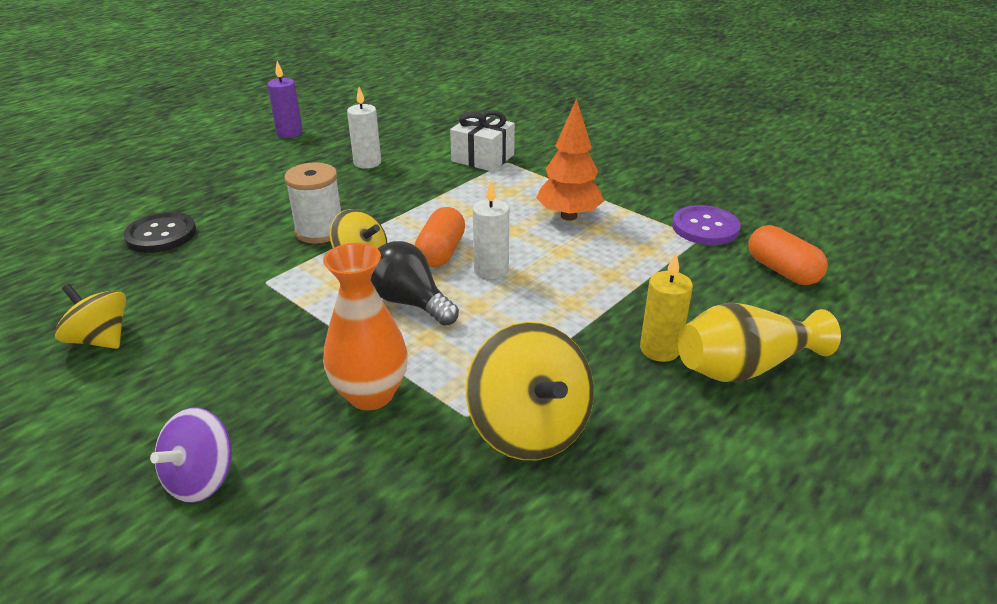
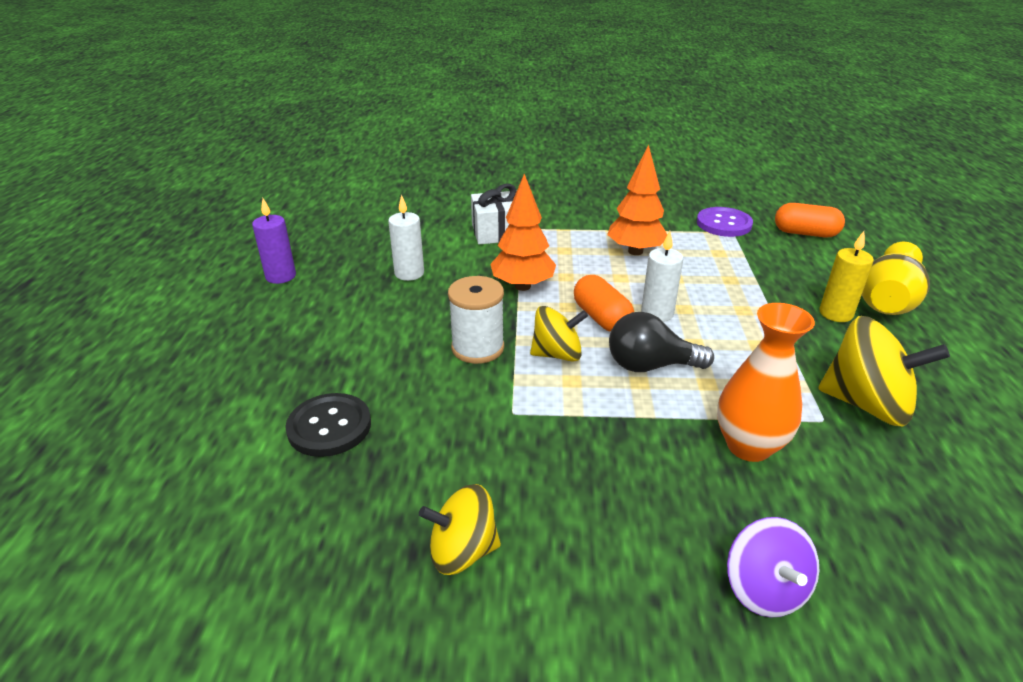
camera: 40 degrees left, 0 degrees up
none -> orange tree [490,174,556,291]

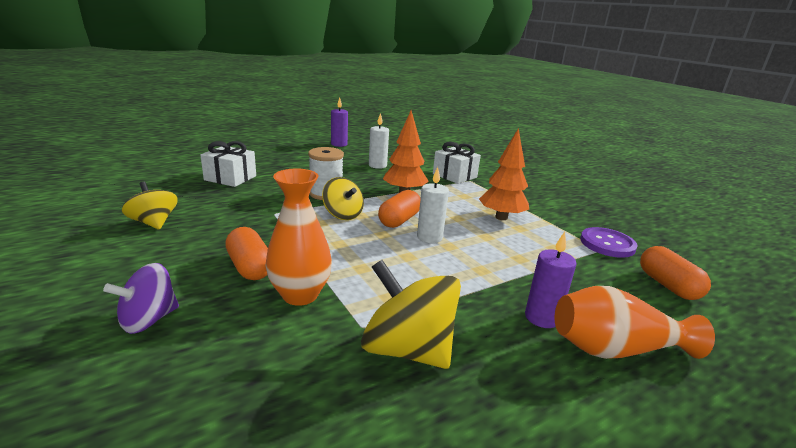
camera: 55 degrees right, 10 degrees down
black button [285,393,371,457] -> white gift [200,141,256,187]
black light bulb [609,312,714,372] -> none
yellow spinning top [818,316,950,427] -> yellow spinning top turned 135 degrees clockwise [361,260,461,369]
yellow candle [819,231,874,322] -> purple candle [525,232,577,328]
yellow vase [862,242,930,315] -> orange vase [554,286,715,359]
none -> orange capsule [225,227,268,280]

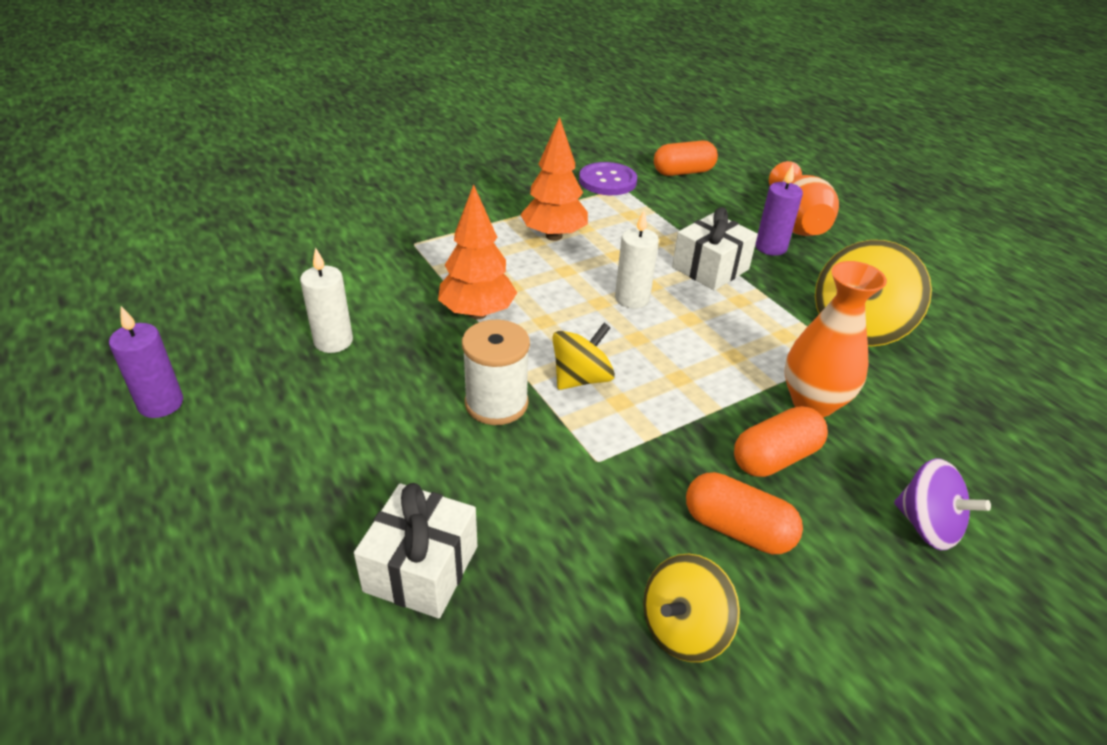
camera: 90 degrees left, 15 degrees up
orange capsule [378,190,421,228] -> orange capsule moved to [686,472,803,554]
white gift [433,142,481,184] -> white gift moved to [672,207,758,291]

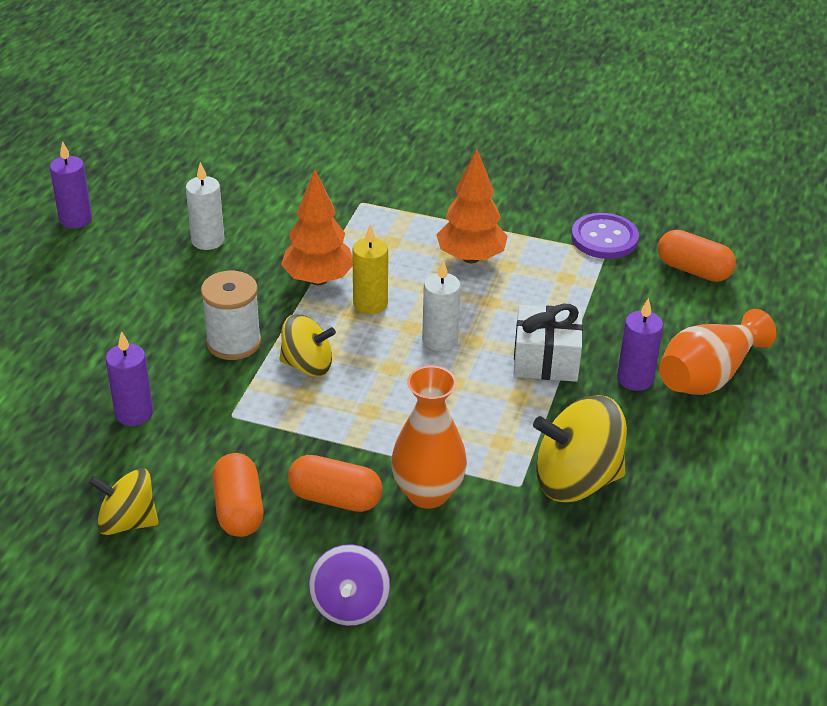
camera: 50 degrees right, 0 degrees up
white gift [354,483,477,618] -> none
none -> purple candle [106,331,153,426]
none -> yellow candle [352,224,388,314]

